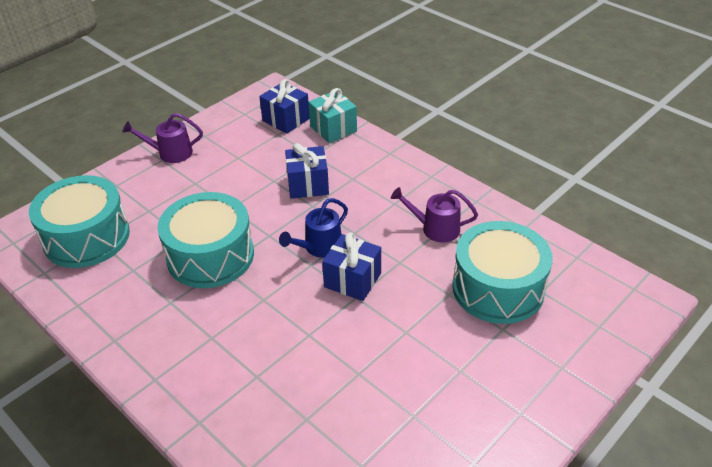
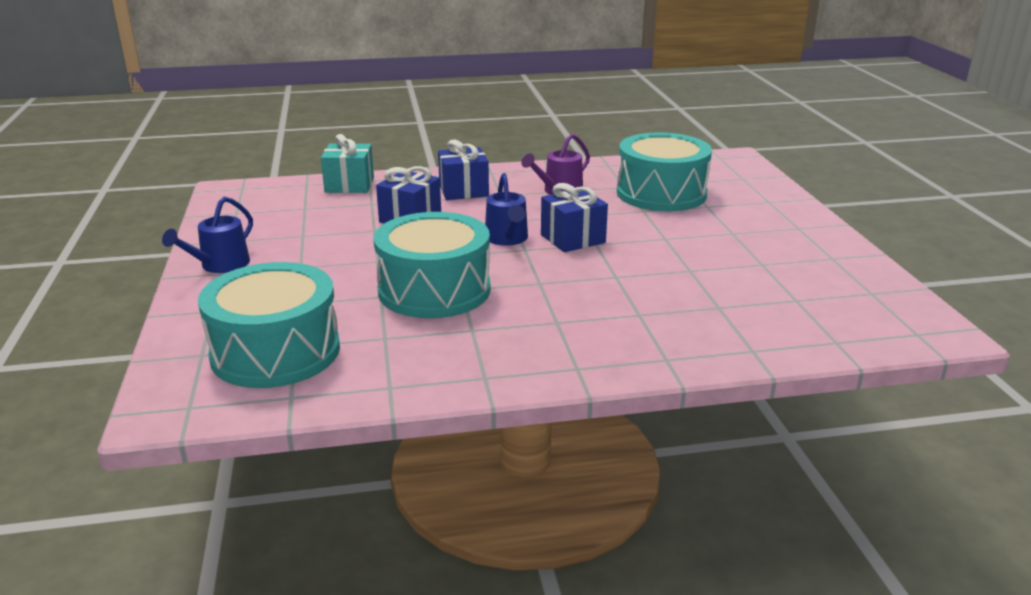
camera: 55 degrees left, 15 degrees down
purple watering can [122,113,203,163] -> blue watering can [162,197,253,273]
blue gift [259,79,310,134] -> blue gift moved to [438,140,489,200]

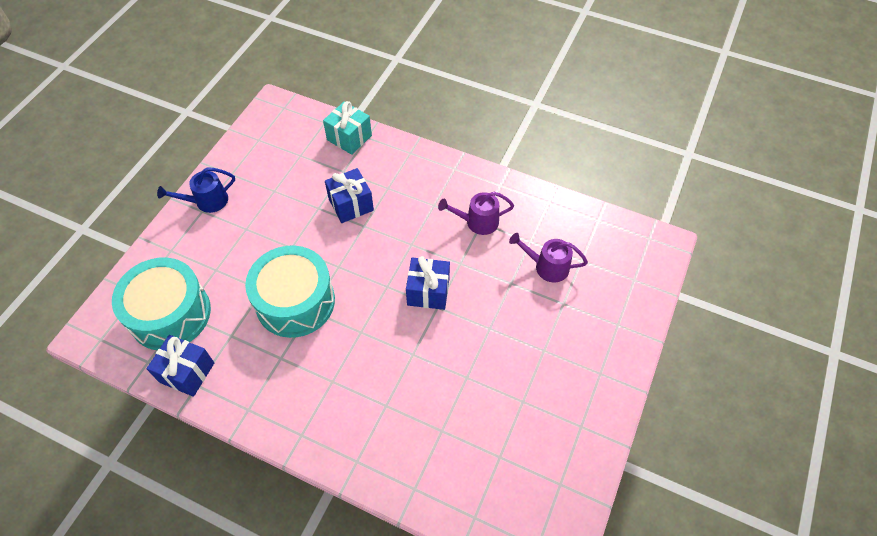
camera: 35 degrees right, 30 degrees up
blue gift [438,140,489,200] -> blue gift moved to [146,335,214,397]
blue watering can [485,173,528,246] -> none
turquoise drum [617,133,712,211] -> purple watering can [509,233,588,283]

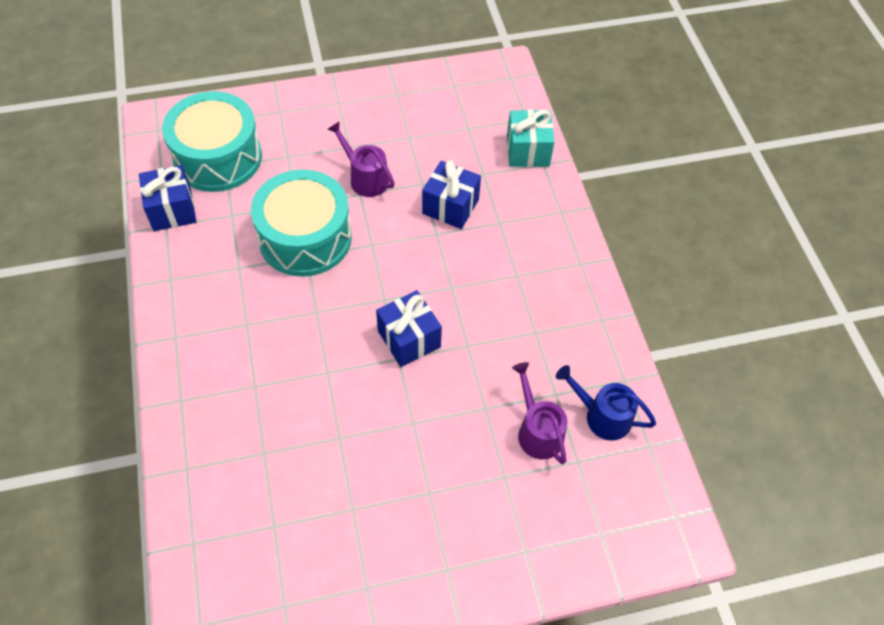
camera: 50 degrees right, 0 degrees up
blue watering can [157,167,235,213] -> blue watering can moved to [556,365,656,441]
purple watering can [438,192,514,235] -> purple watering can moved to [327,121,395,197]

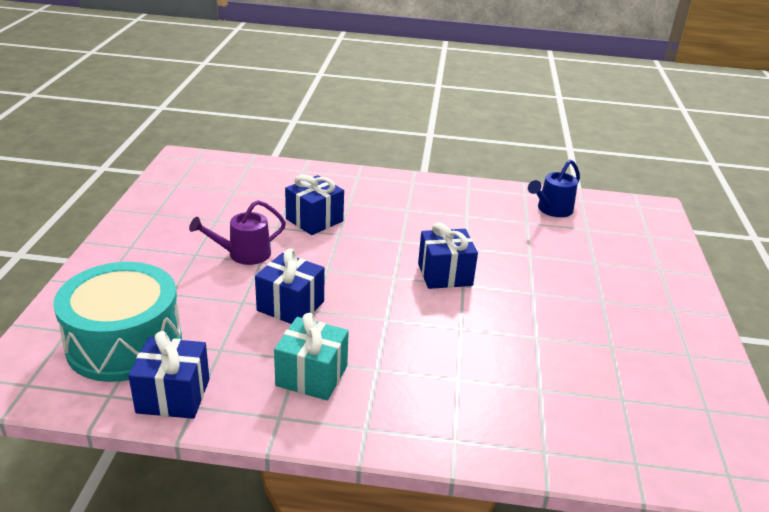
camera: 70 degrees left, 25 degrees down
turquoise drum [251,169,352,277] -> blue gift [255,248,325,324]
turquoise gift [507,110,555,167] -> turquoise gift moved to [274,313,349,401]
purple watering can [512,362,567,464] -> none

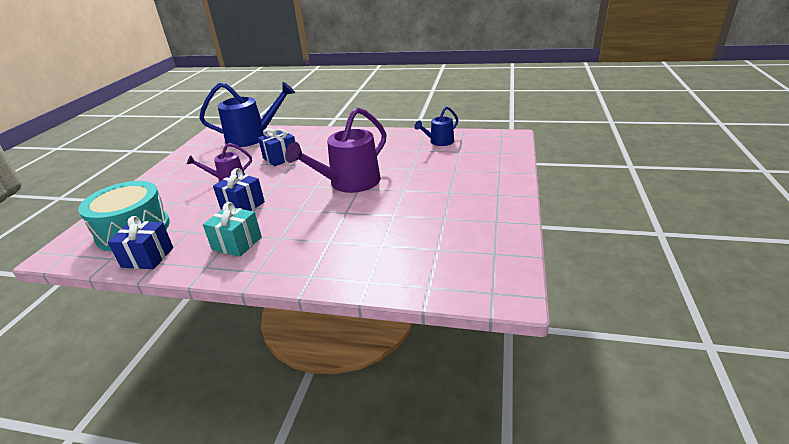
camera: 10 degrees right, 0 degrees up
blue gift [418,222,478,289] -> purple watering can [285,107,387,193]
none -> blue watering can [199,82,295,147]

